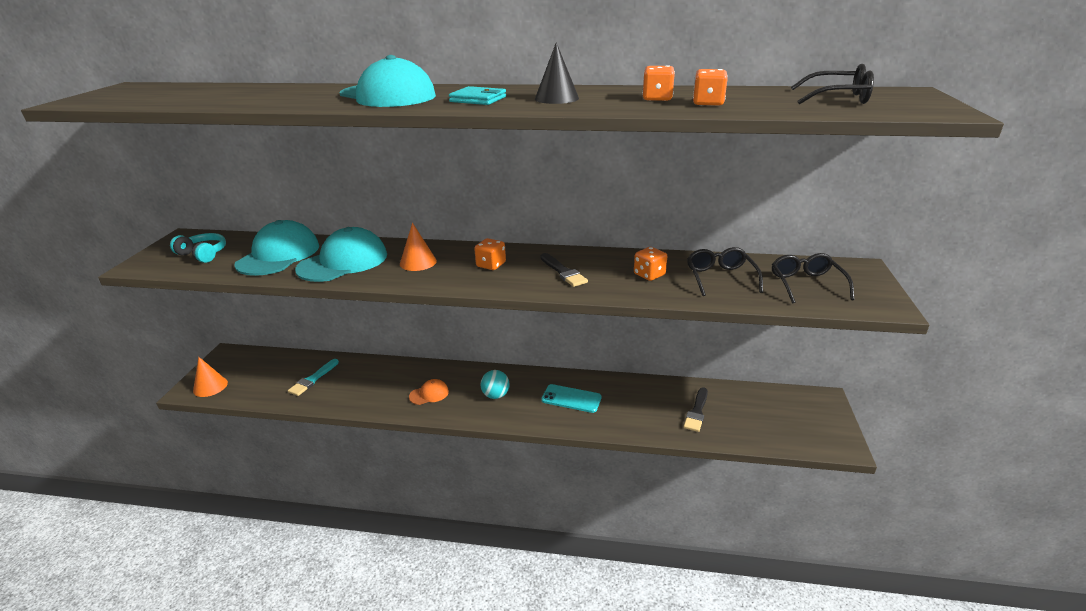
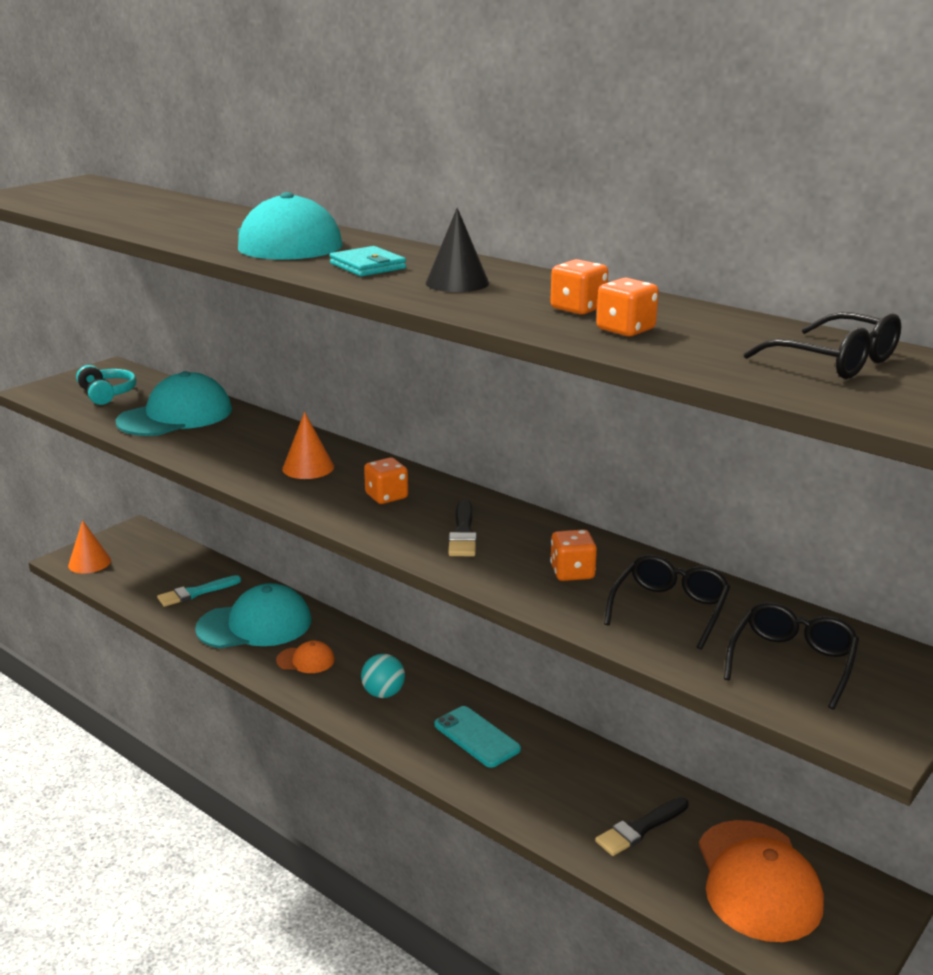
camera: 30 degrees right, 5 degrees down
turquoise cap [295,227,387,282] -> turquoise cap moved to [195,583,311,648]
none -> orange cap [699,820,824,942]

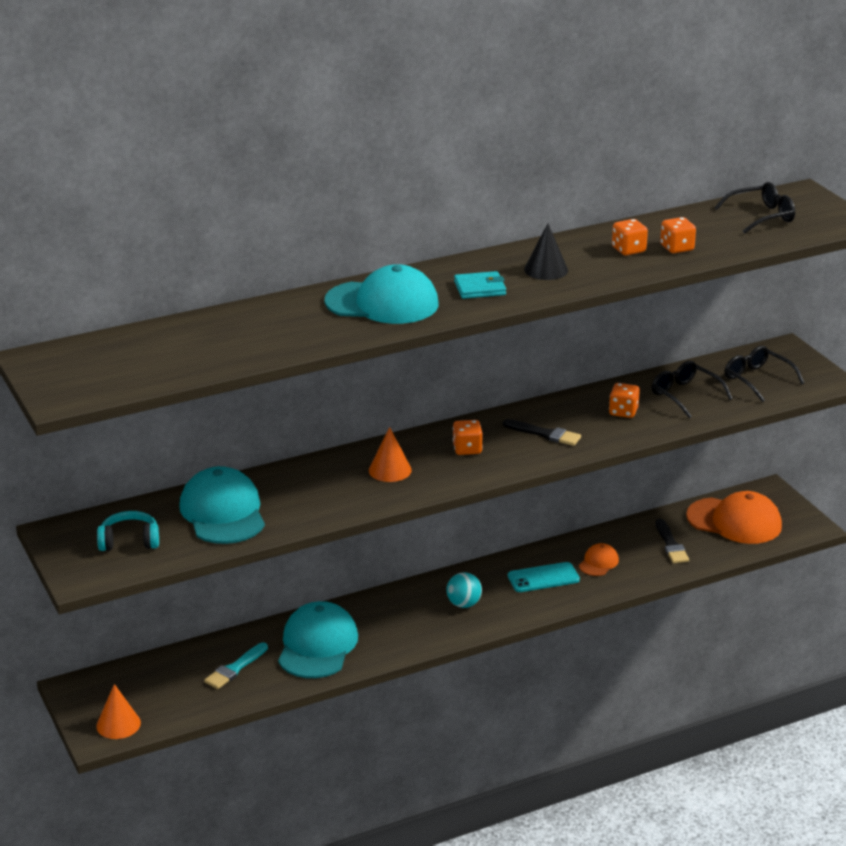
camera: 65 degrees left, 5 degrees up
turquoise brush [157,575,241,607] -> turquoise brush turned 45 degrees clockwise [204,642,268,689]
orange cap [276,641,335,673] -> orange cap moved to [579,543,619,576]

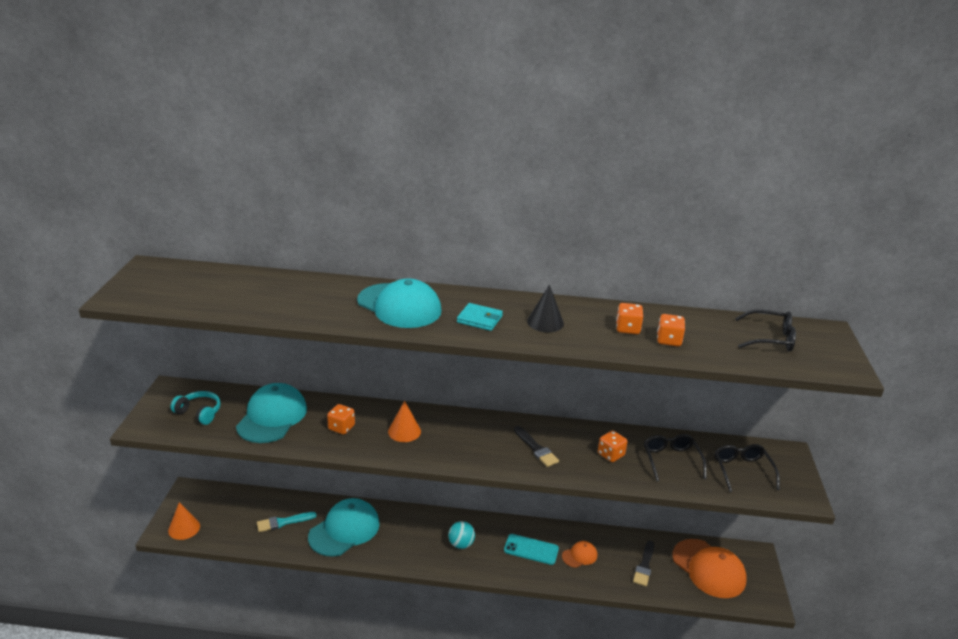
camera: 30 degrees right, 0 degrees up
orange dice [453,420,483,455] -> orange dice moved to [327,404,355,435]

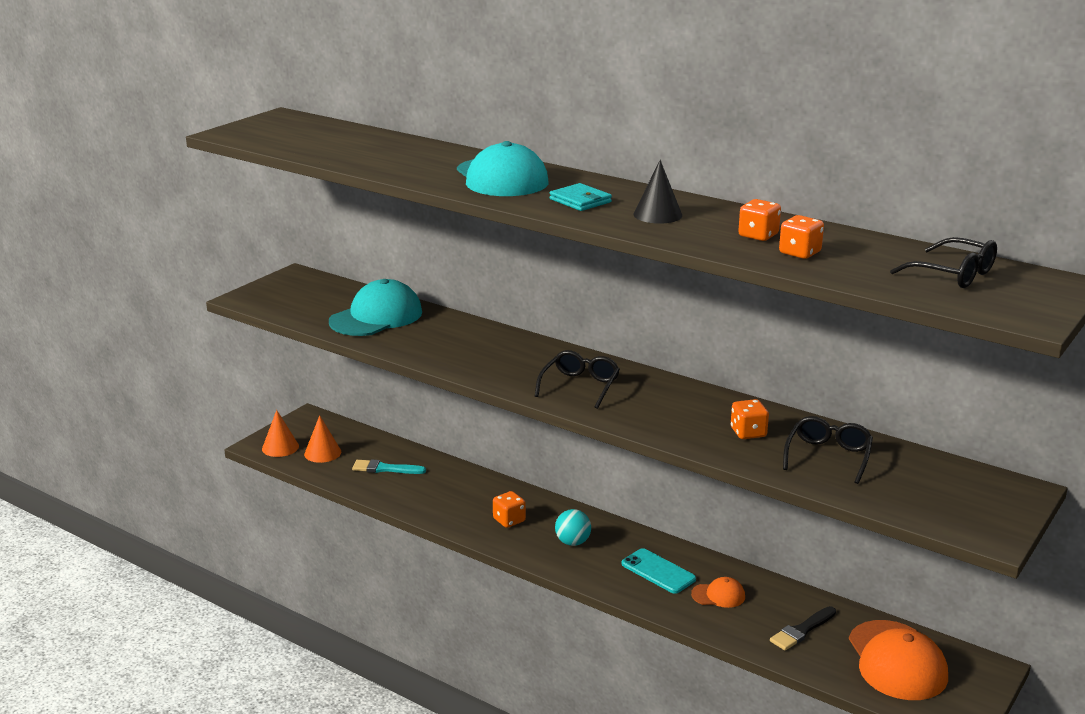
camera: 30 degrees right, 5 degrees down
turquoise headphones [170,391,221,425] -> none
turquoise cap [308,498,380,557] -> none
orange dice [327,404,355,435] -> orange dice moved to [493,491,526,528]
orange cone [388,400,421,442] -> orange cone moved to [304,415,341,463]
black brush [514,426,559,467] -> none
black glasses [714,444,780,492] -> black glasses moved to [535,350,620,409]

